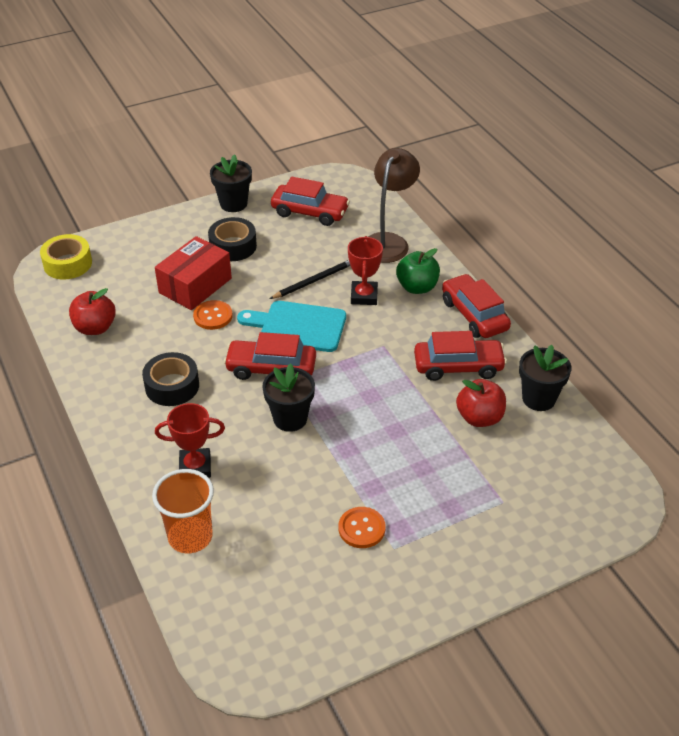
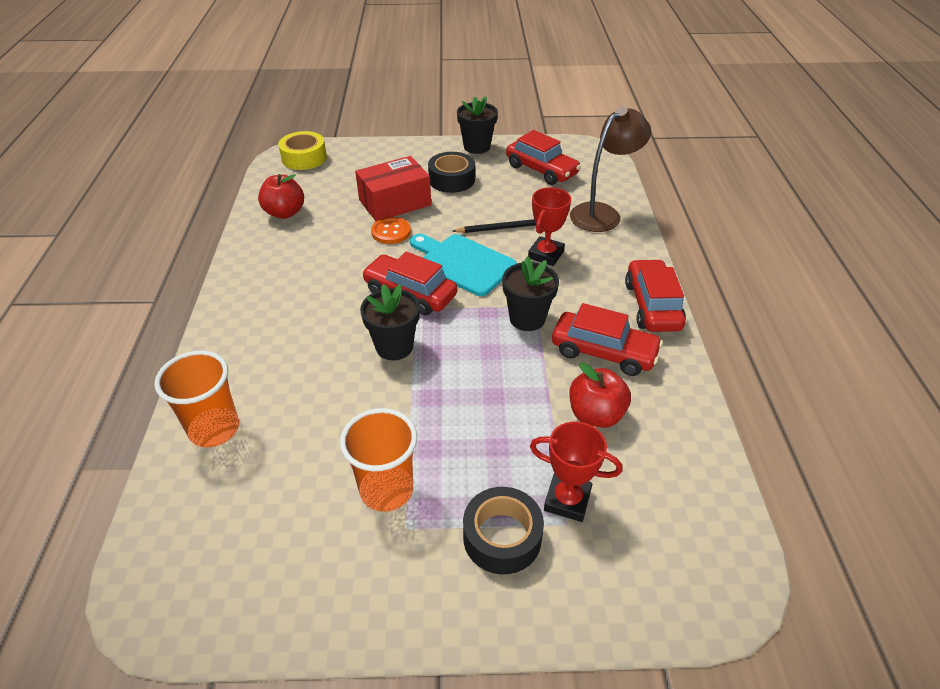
camera: 25 degrees right, 0 degrees up
black tape [142,352,199,406] -> black tape moved to [463,487,544,574]
red trophy [155,403,225,478] -> red trophy moved to [530,422,623,522]
orange button [339,507,386,548] -> orange cup [340,408,417,512]
green apple [396,248,440,294] -> none
black flower pot [519,345,571,411] -> black flower pot moved to [502,256,559,331]

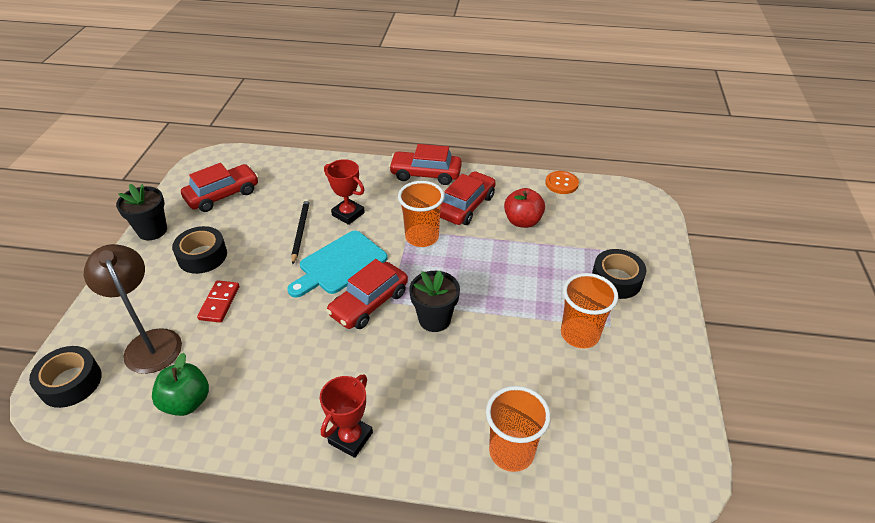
camera: 80 degrees left, 0 degrees up
red apple [258,174,304,219] -> green apple [152,353,209,416]
yellow tape [278,131,327,170] -> black tape [29,346,102,408]
red box [355,156,431,221] -> red domino [197,280,239,323]
orange button [371,217,411,244] -> orange button moved to [546,171,579,194]
black flower pot [502,256,559,331] -> orange cup [398,181,445,247]
red trophy [530,422,623,522] -> red trophy moved to [320,375,373,458]
brown lamp [570,106,651,232] -> brown lamp moved to [84,244,182,374]

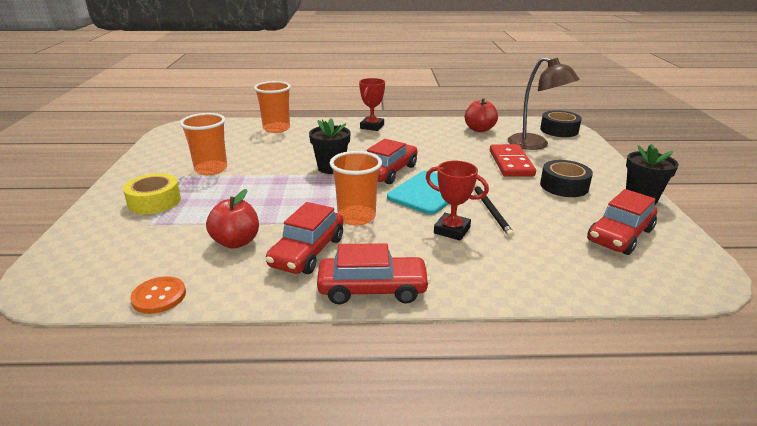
camera: 170 degrees right, 15 degrees down
green apple [152,353,209,416] -> red apple [465,98,498,132]
red domino [197,280,239,323] -> red domino [490,144,536,177], size x1.53
black tape [592,249,646,299] -> yellow tape [123,173,181,214]

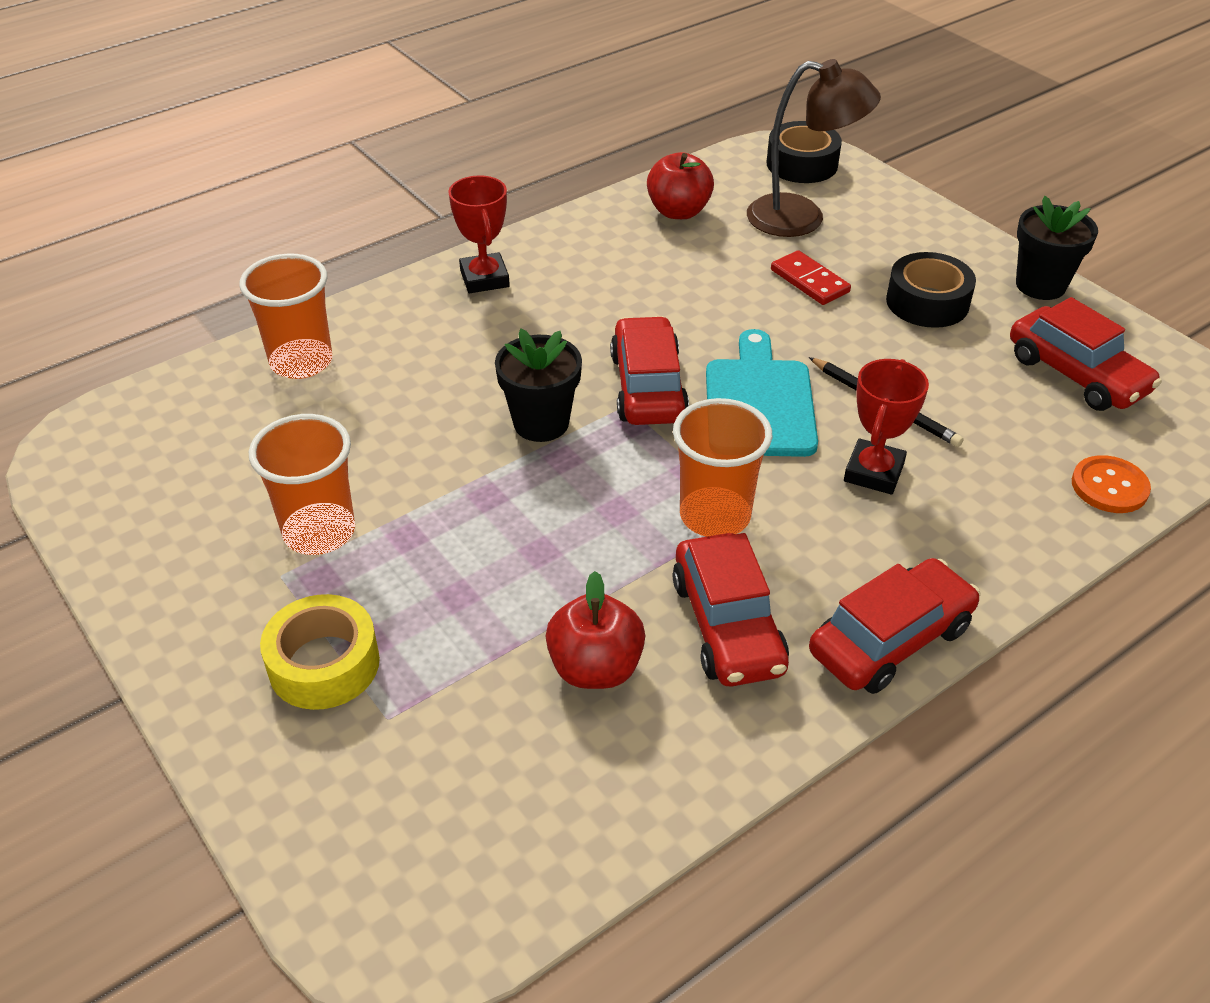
camera: 35 degrees left, 15 degrees up
orange button [130,276,186,314] -> orange button moved to [1072,455,1151,513]
red trophy [426,161,489,241] -> red trophy turned 60 degrees counterclockwise [844,359,929,495]
red domino [490,144,536,177] -> red domino [771,250,851,305], size x0.66
red car [587,189,657,255] -> red car turned 45 degrees counterclockwise [1010,297,1162,411]

